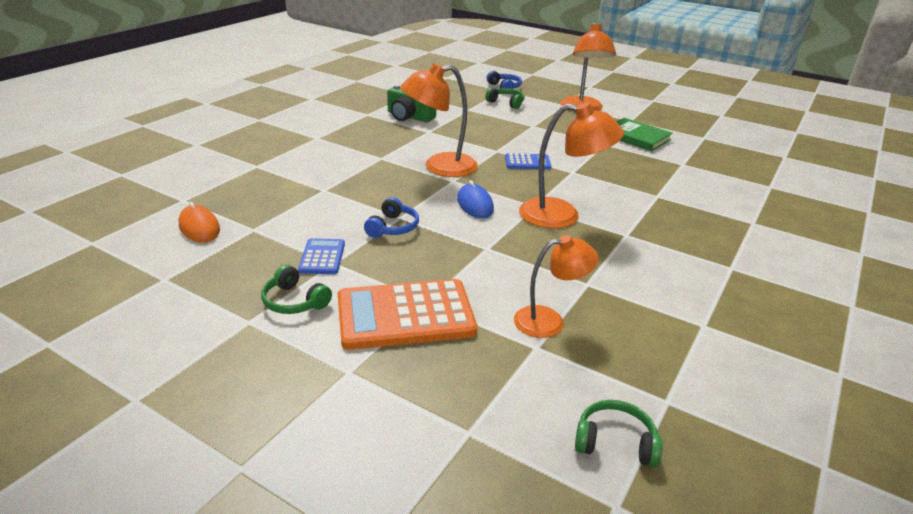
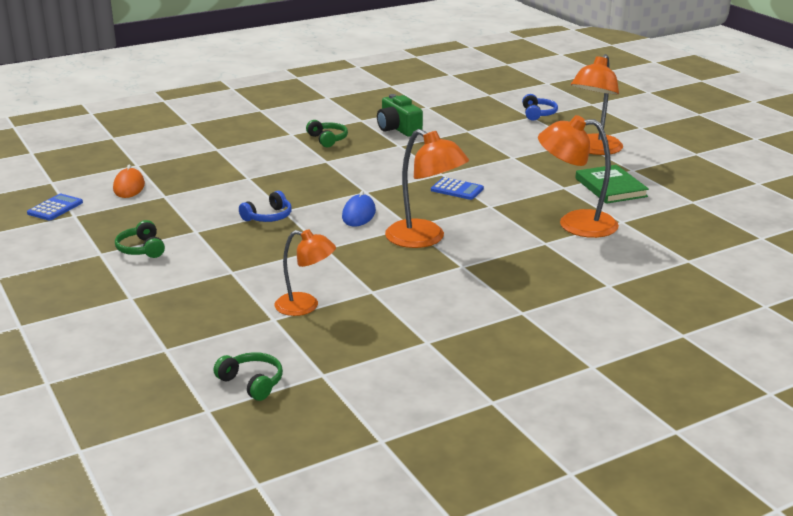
camera: 30 degrees right, 5 degrees down
blue calculator [298,238,345,274] -> blue calculator moved to [27,194,83,220]
orange calculator [338,279,477,350] -> none
orange lamp [400,63,478,177] -> orange lamp moved to [538,115,619,238]
green headphones [486,87,525,109] -> green headphones moved to [306,120,348,147]

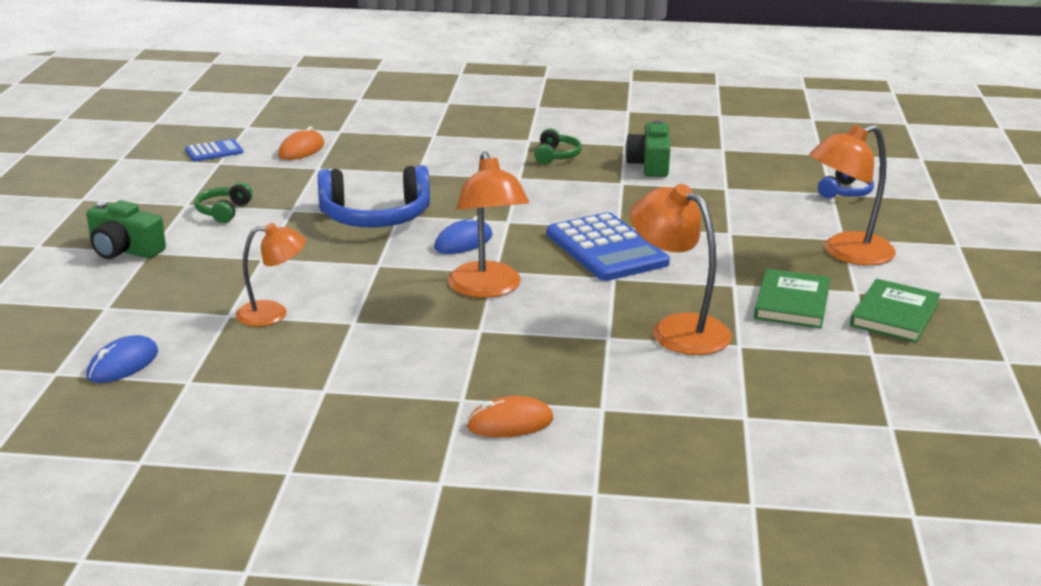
camera: 35 degrees right, 0 degrees up
green headphones [214,352,283,401] -> blue mouse [86,335,158,383]
blue headphones [239,191,292,222] -> blue headphones [318,165,430,227], size x1.98
orange lamp [275,229,336,316] -> orange lamp turned 60 degrees counterclockwise [236,223,306,326]
blue calculator [431,177,484,200] -> blue calculator [547,212,670,281], size x2.00
none -> green camera [87,200,166,259]
none -> orange mouse [466,396,553,437]
none -> green book [850,279,941,343]

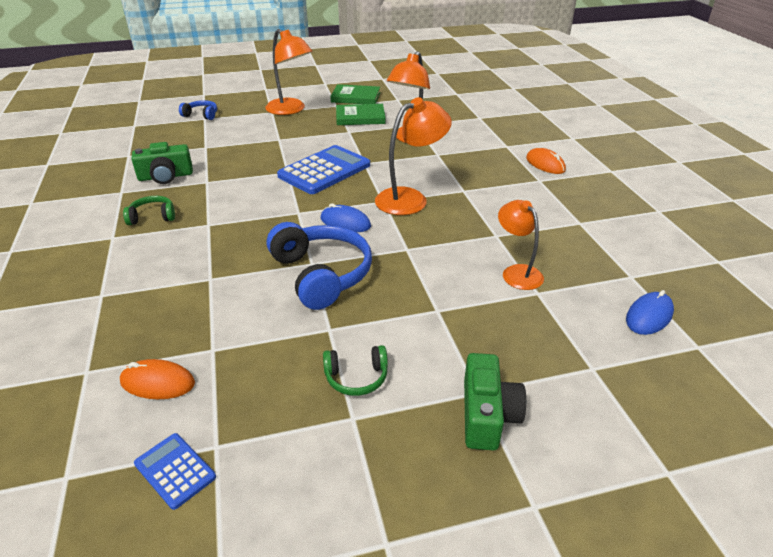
camera: 110 degrees left, 10 degrees up
blue mouse [86,335,158,383] -> blue mouse turned 60 degrees counterclockwise [626,290,674,335]

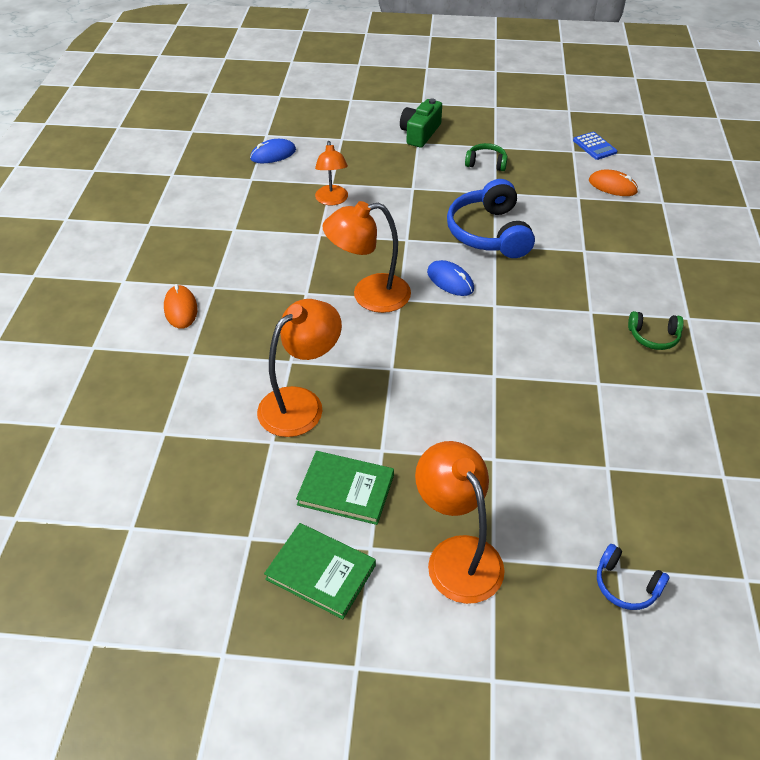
camera: 160 degrees left, 10 degrees up
green camera [131,142,193,184] -> none
blue calculator [277,145,370,194] -> none

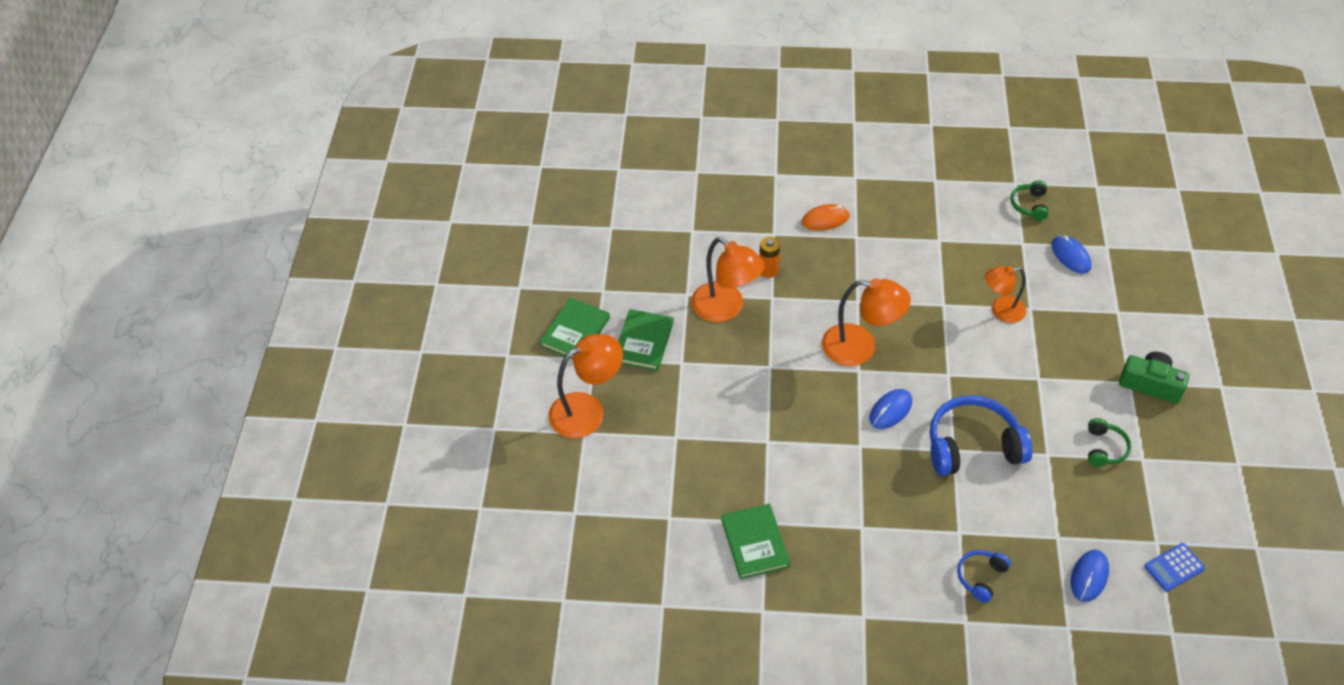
camera: 90 degrees right, 5 degrees up
orange lamp [322,201,411,313] -> orange lamp turned 120 degrees clockwise [822,278,911,366]
orange mouse [589,169,638,196] -> blue mouse [1071,550,1109,602]
blue headphones [597,544,670,610] -> blue headphones moved to [957,550,1011,603]
green headphones [628,311,684,350] -> green headphones moved to [1010,180,1049,220]
none -> green book [721,504,790,579]
none -> orange battery [759,237,780,278]

